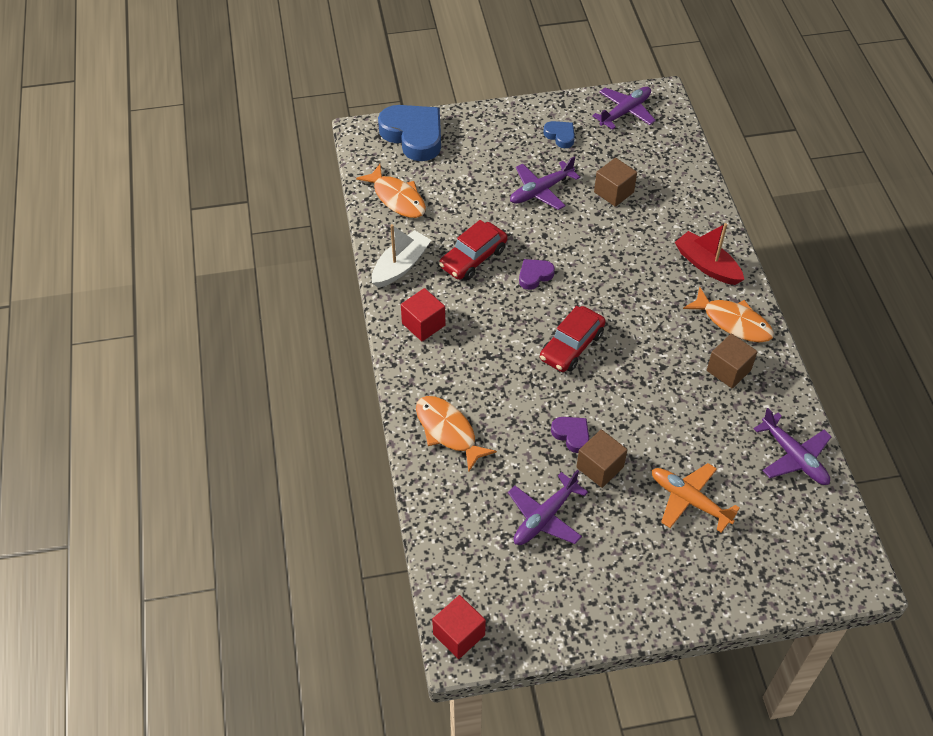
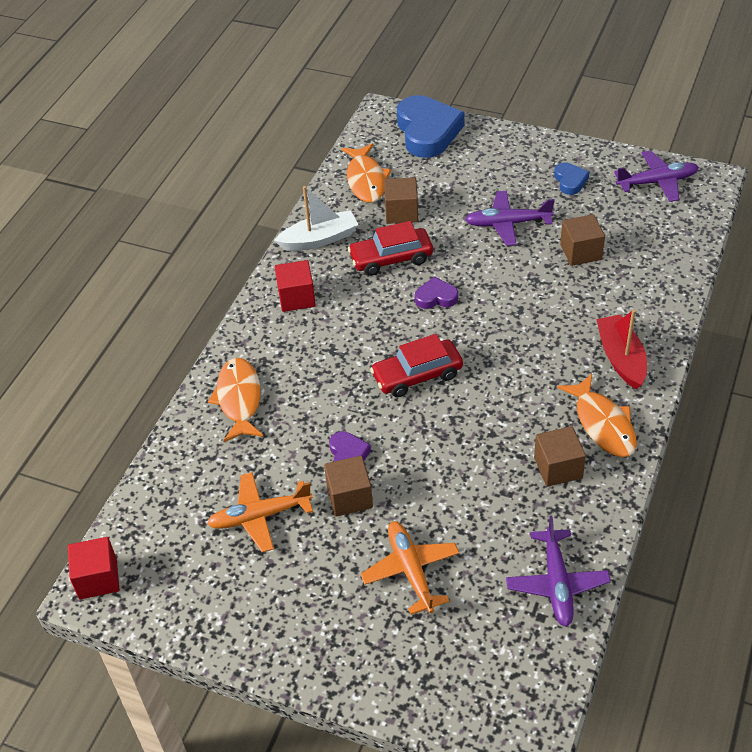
camera: 35 degrees right, 5 degrees down
purple plane [508,470,588,545] -> orange plane [207,472,313,552]
none -> brown cube [384,177,418,224]

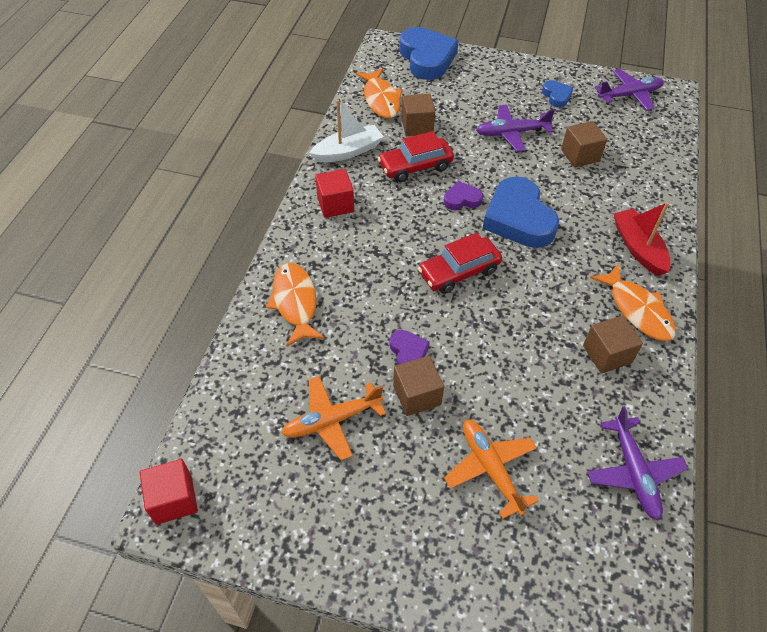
camera: 10 degrees left, 5 degrees up
none -> blue heart [483,176,559,248]

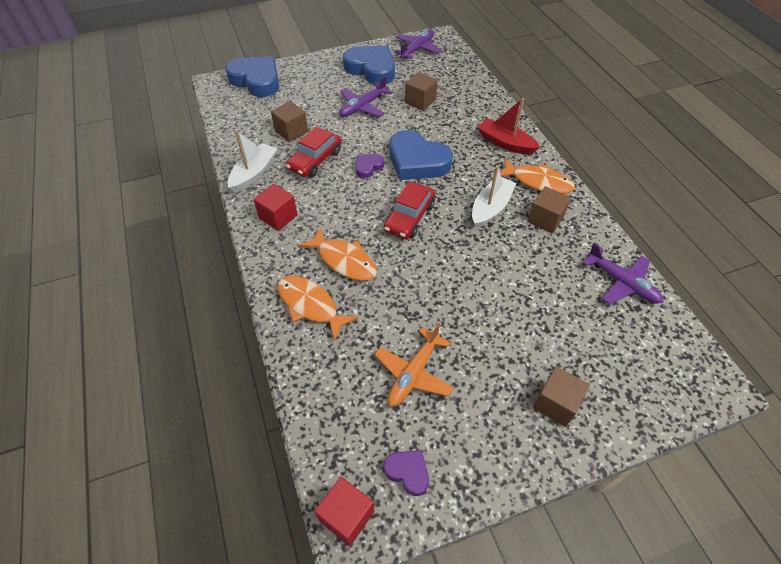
camera: 35 degrees left, 0 degrees up
orange fish [356,68,403,118] -> orange fish moved to [299,227,377,281]
purple heart [389,330,430,365] -> purple heart moved to [384,450,429,496]
brown cube [393,356,444,416] -> brown cube moved to [533,366,590,427]
orange plane [444,419,539,519] -> none
blue heart [542,80,573,108] -> blue heart [343,46,395,84], size x2.08
none -> white boat [472,166,516,228]

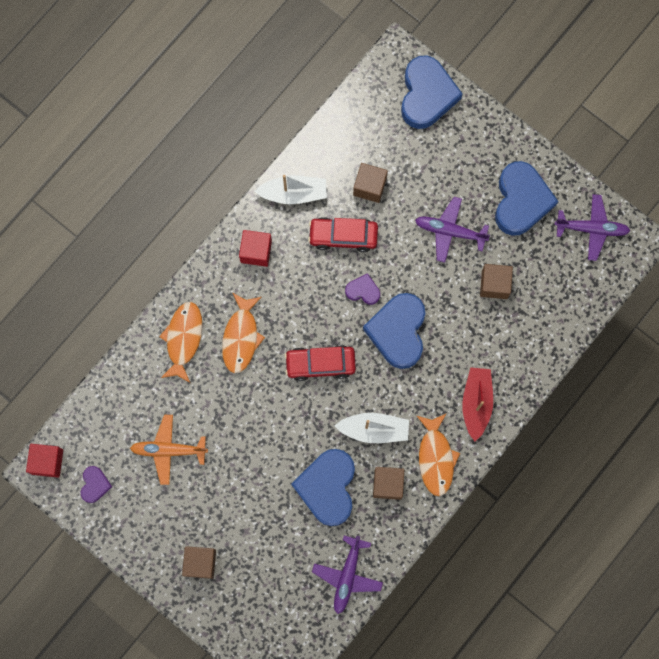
camera: 60 degrees right, 25 degrees up
none -> blue heart [291,449,355,526]

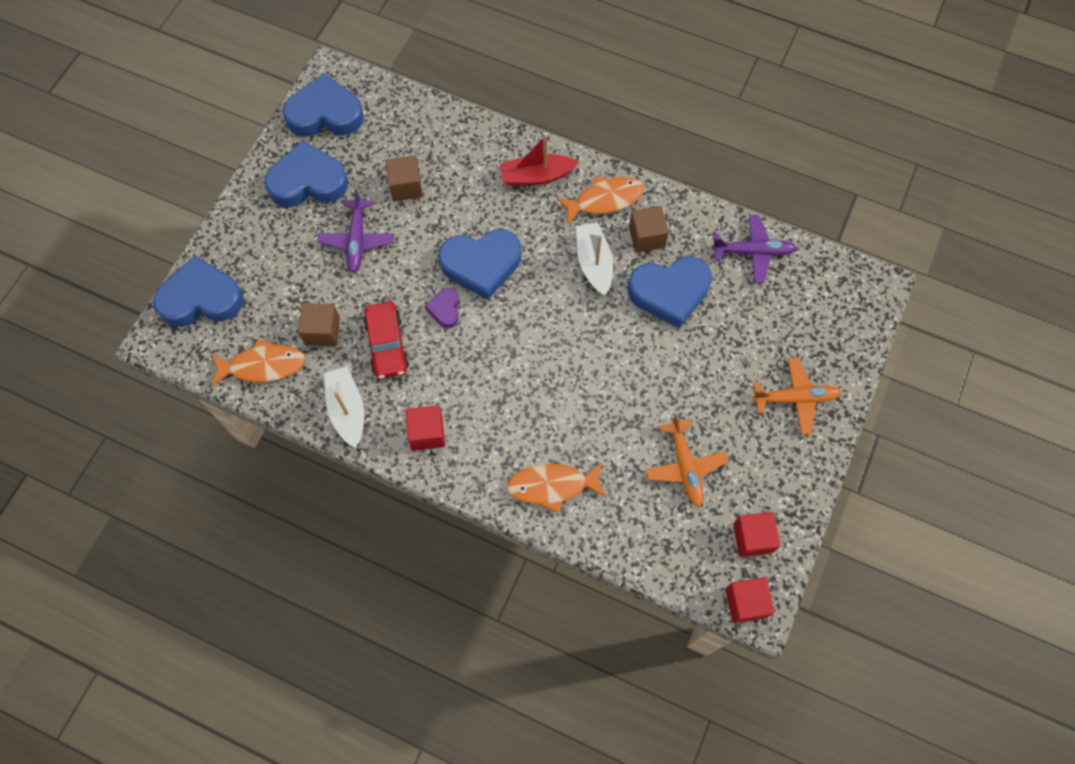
camera: 105 degrees left, 10 degrees down
purple heart [81,466,112,503] -> red cube [733,512,781,557]
brown cube [182,546,216,579] -> orange plane [752,358,842,435]
orange fish [222,293,265,373] -> orange fish moved to [211,339,305,386]
red car [285,345,356,381] -> none
purple plane [555,194,630,261] -> blue heart [283,73,364,137]

